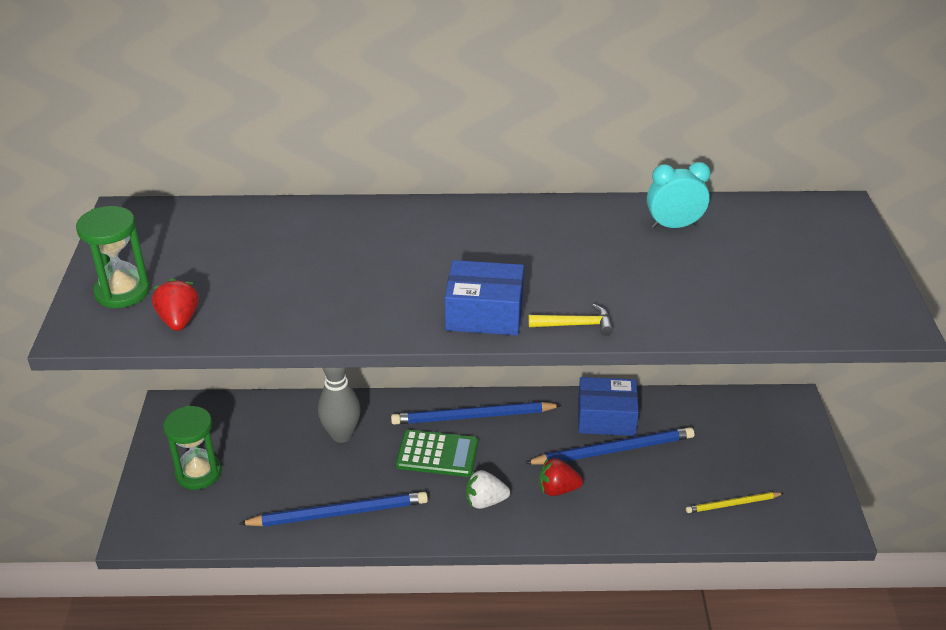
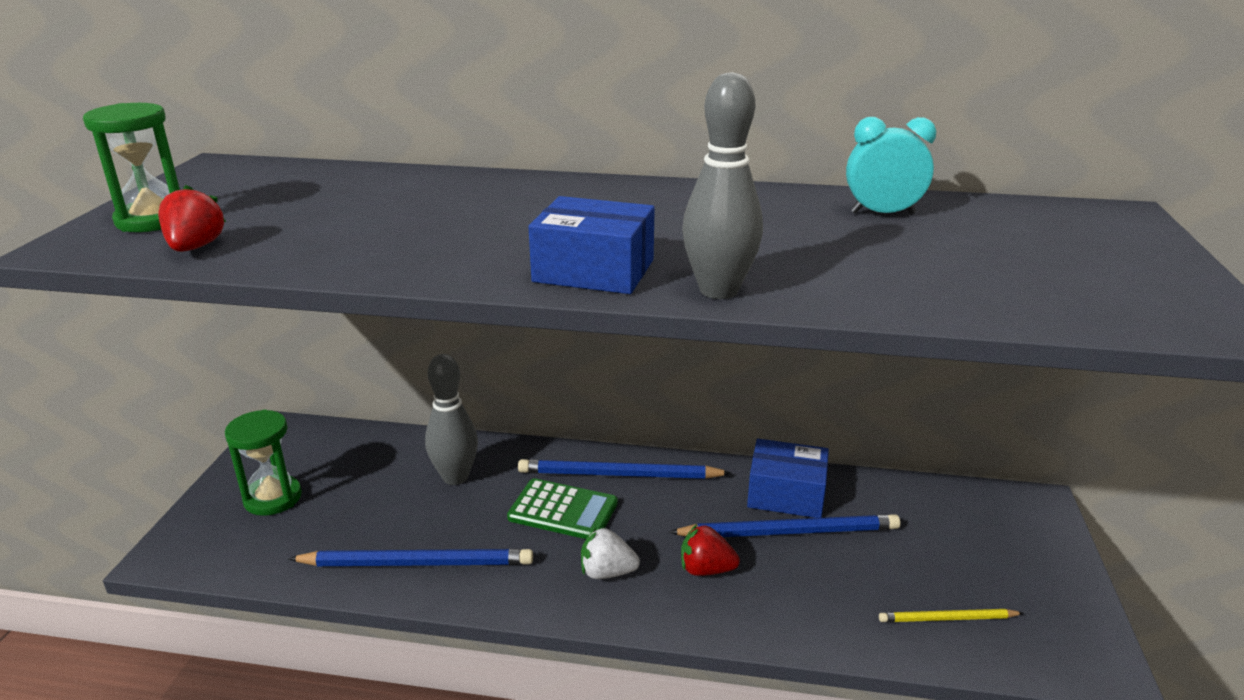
camera: 10 degrees right, 10 degrees down
yellow hammer [528,304,613,336] -> grey bowling pin [682,72,763,299]

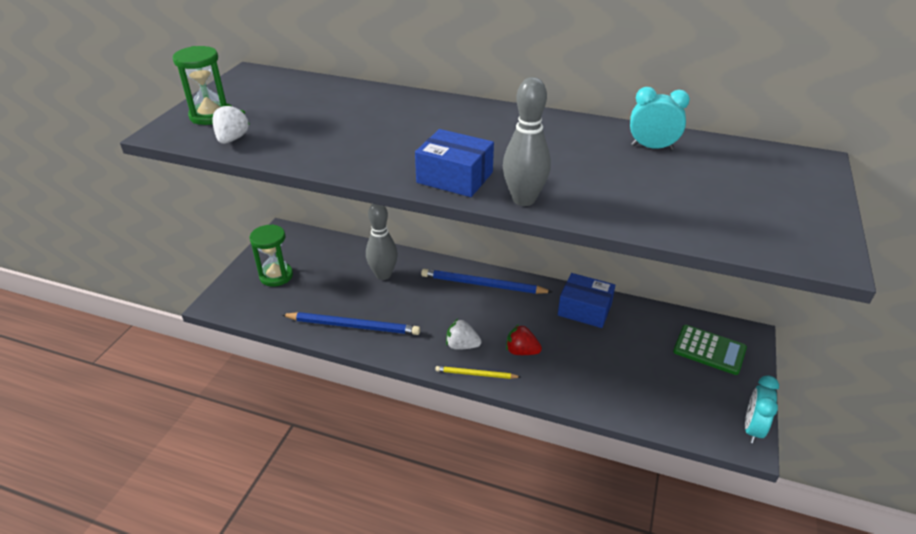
camera: 10 degrees right, 10 degrees up
red strawberry [158,185,226,252] -> white strawberry [212,103,250,144]
green calculator [507,478,618,539] -> green calculator moved to [673,325,747,375]
blue pencil [669,514,900,537] -> none
yellow pencil [879,609,1023,622] -> yellow pencil moved to [435,366,520,379]
none -> turquoise clock [745,375,779,443]

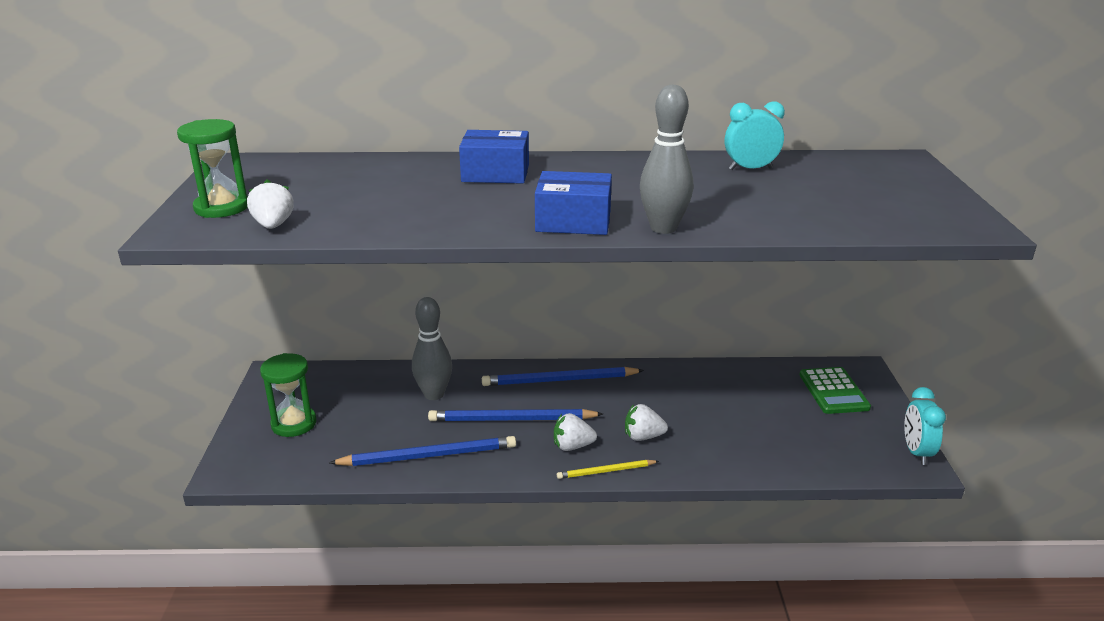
camera: 20 degrees left, 10 degrees down
red strawberry [506,324,542,355] -> white strawberry [625,404,668,441]
blue box [558,273,615,328] -> blue box moved to [459,130,529,184]
green calculator [673,325,747,375] -> green calculator turned 75 degrees clockwise [799,367,871,414]
none -> blue pencil [428,409,603,422]

